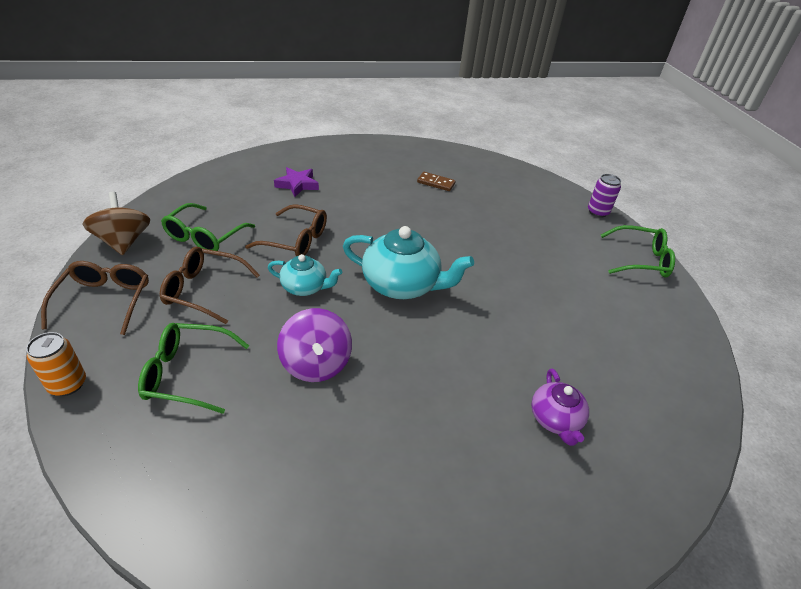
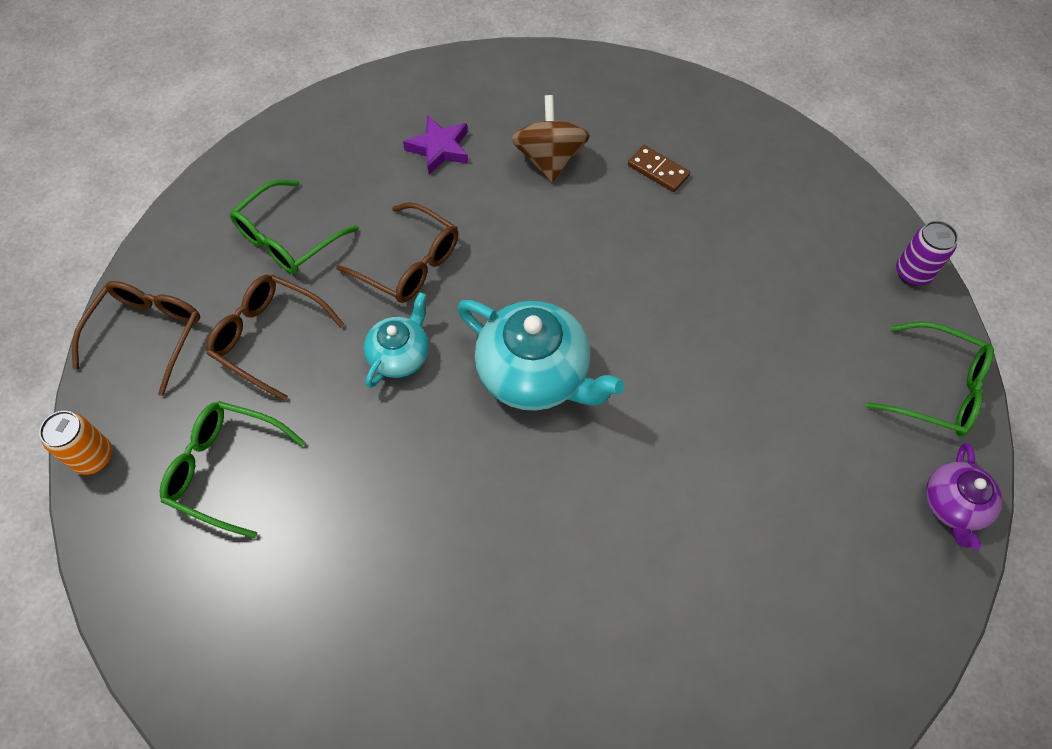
camera: 20 degrees right, 20 degrees up
brown spinning top [82,192,150,255] -> brown spinning top moved to [511,95,590,183]
turquoise teapot [268,254,342,296] -> turquoise teapot turned 90 degrees counterclockwise [364,292,429,388]
purple spinning top [277,308,352,382] -> none
purple teapot [531,368,589,446] -> purple teapot moved to [926,443,1002,550]

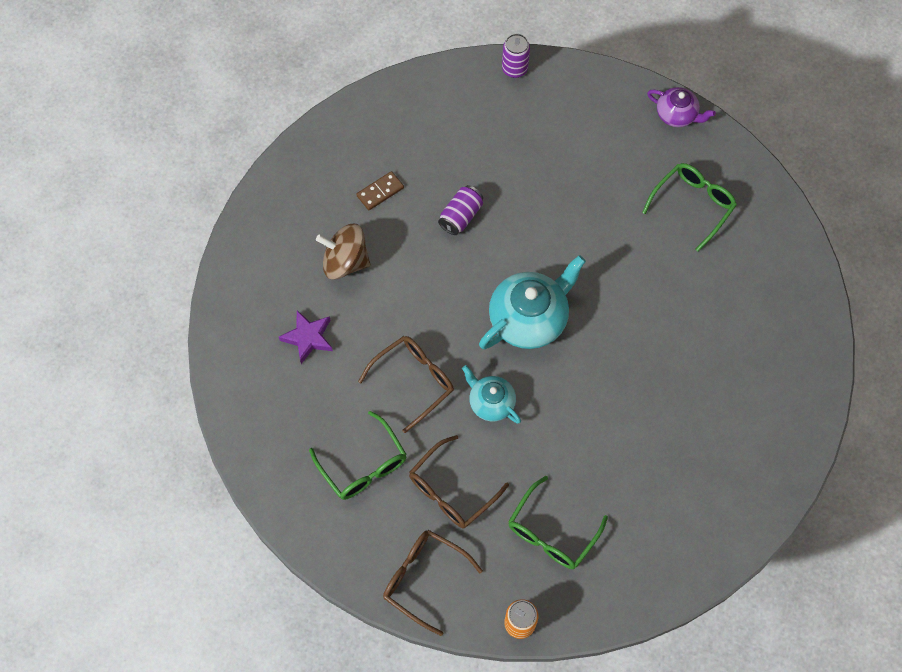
camera: 75 degrees left, 5 degrees up
green glasses [867,322,994,437] -> green glasses moved to [642,163,737,252]
none -> purple can [438,185,483,235]

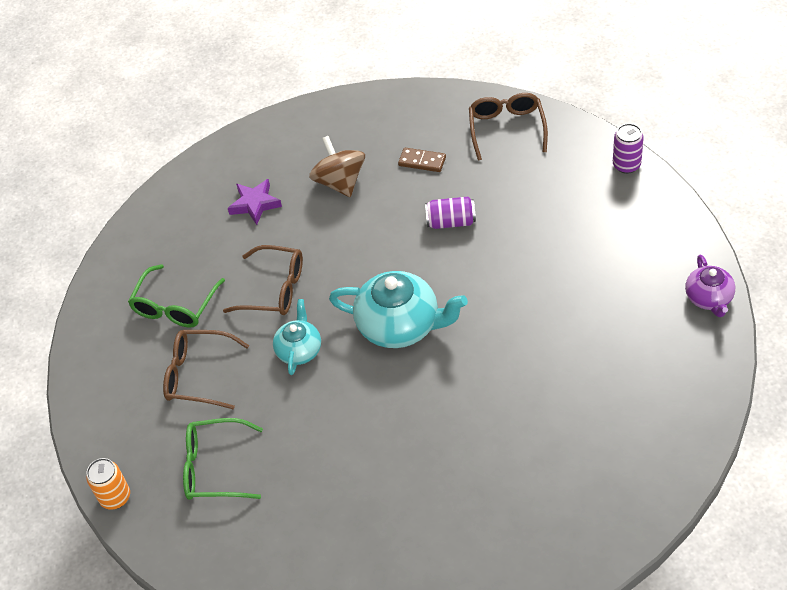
camera: 60 degrees right, 15 degrees down
brown glasses [383,530,483,636] -> brown glasses moved to [469,93,548,161]
green glasses [642,163,737,252] -> none

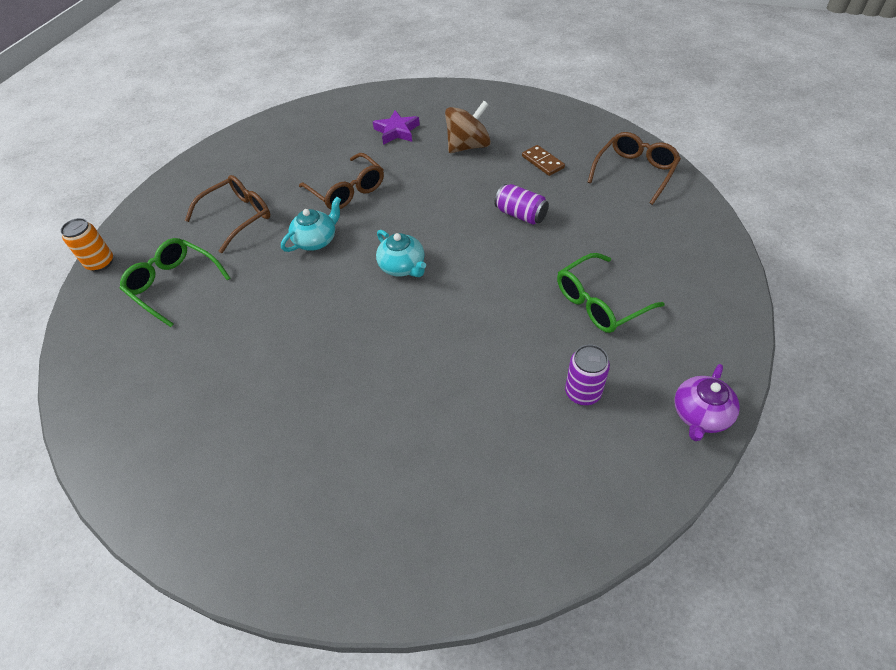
camera: 35 degrees right, 0 degrees up
green glasses [128,264,225,328] -> green glasses moved to [557,253,665,333]
brown glasses [163,330,250,410] -> brown glasses turned 90 degrees clockwise [185,175,270,253]
brown spinning top [309,136,365,197] -> brown spinning top turned 45 degrees clockwise [445,101,491,153]
turquoise teapot [329,271,468,348] -> turquoise teapot [376,230,426,277], size x0.57
purple can [613,123,644,174] -> purple can moved to [565,345,610,405]

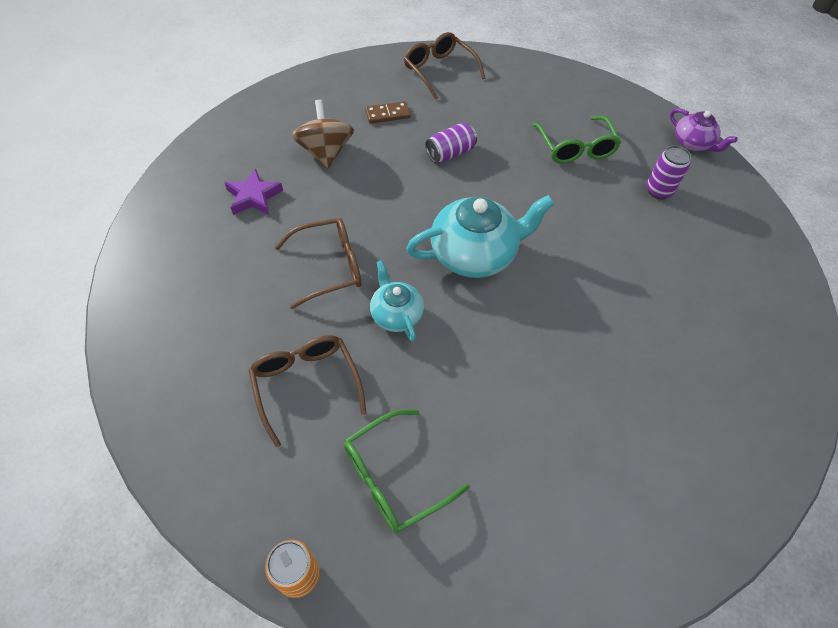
camera: 75 degrees left, 5 degrees up
turquoise teapot [376,230,426,277] -> turquoise teapot [406,195,554,278], size x1.75

